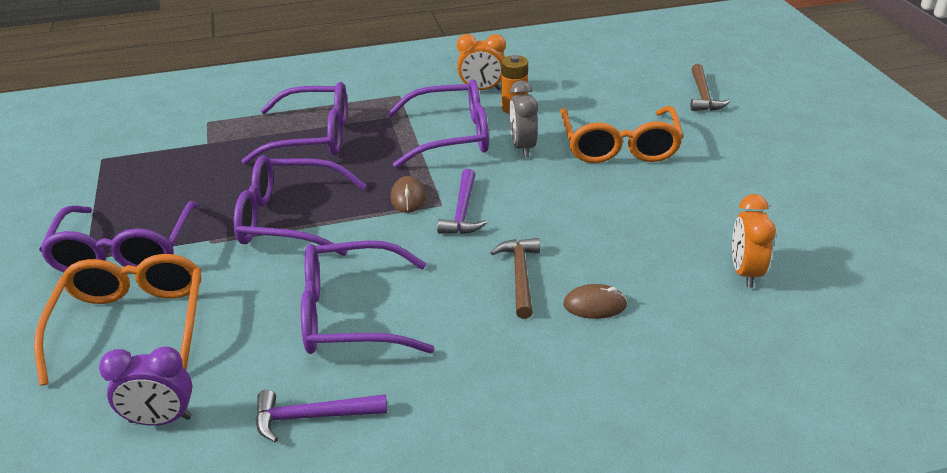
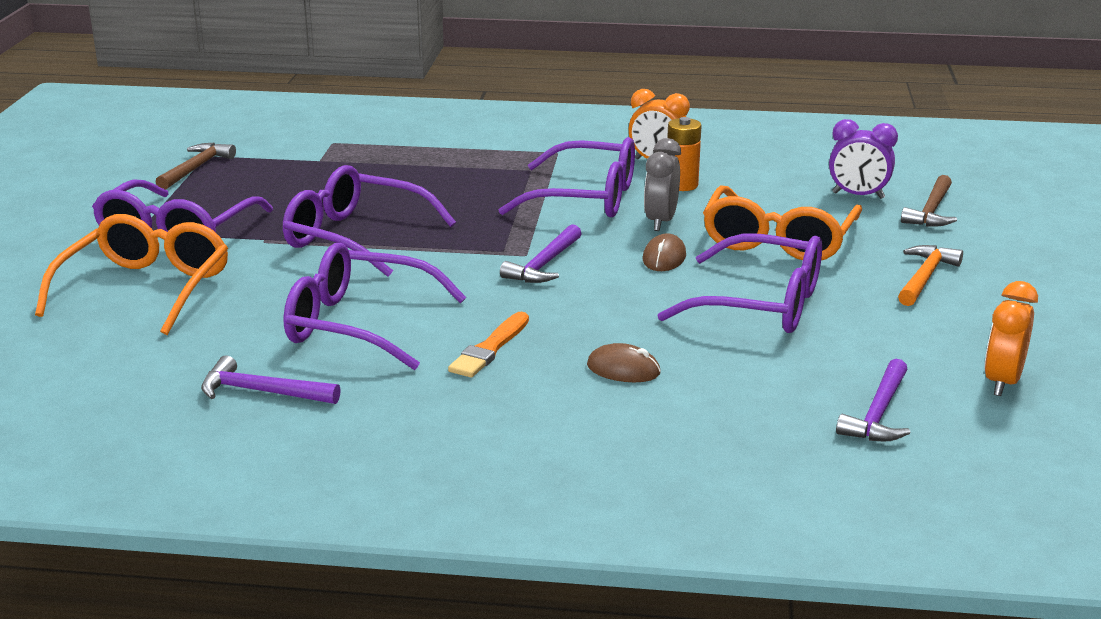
camera: 20 degrees right, 10 degrees down
purple clock [99,346,192,426] -> purple clock moved to [829,119,898,199]
purple glasses [242,82,347,165] -> purple glasses moved to [657,234,822,333]
brown mouse [391,176,425,213] -> brown mouse moved to [643,233,686,271]
brown hammer [490,238,540,319] -> brown hammer moved to [156,143,236,190]
orange clock [732,194,776,288] -> orange clock moved to [984,281,1038,396]
none -> orange brush [448,312,529,378]
none -> purple hammer [836,359,910,441]
none -> orange hammer [898,245,963,306]

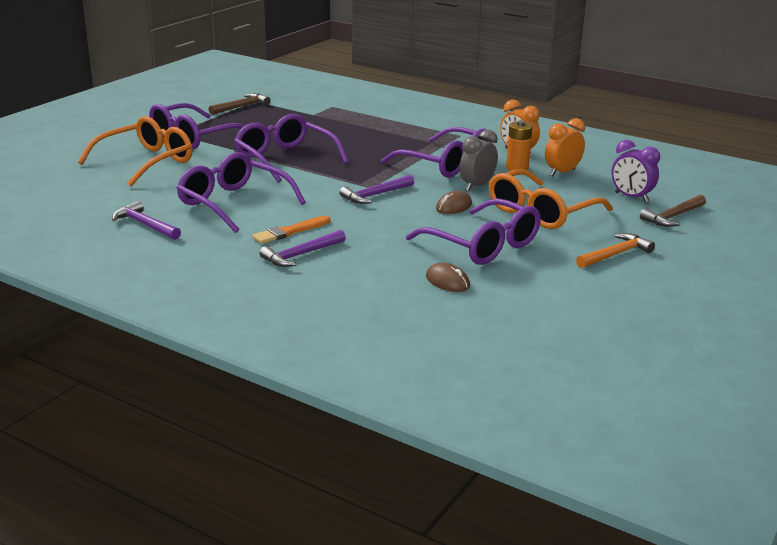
camera: 25 degrees right, 0 degrees up
brown mouse [587,343,661,382] -> brown mouse moved to [426,263,470,292]
purple hammer [836,359,910,441] -> purple hammer moved to [259,230,346,267]
orange clock [984,281,1038,396] -> orange clock moved to [545,118,585,176]

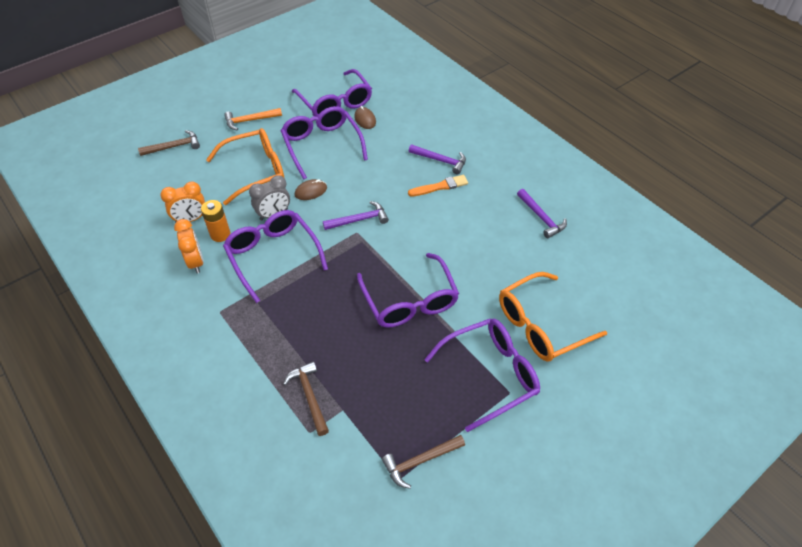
camera: 160 degrees left, 25 degrees up
purple glasses [177,152,306,233] -> purple glasses moved to [292,69,372,116]
purple hammer [259,230,346,267] -> purple hammer turned 45 degrees clockwise [409,144,466,175]
purple clock [612,140,660,202] -> none
none -> brown hammer [283,361,329,436]

